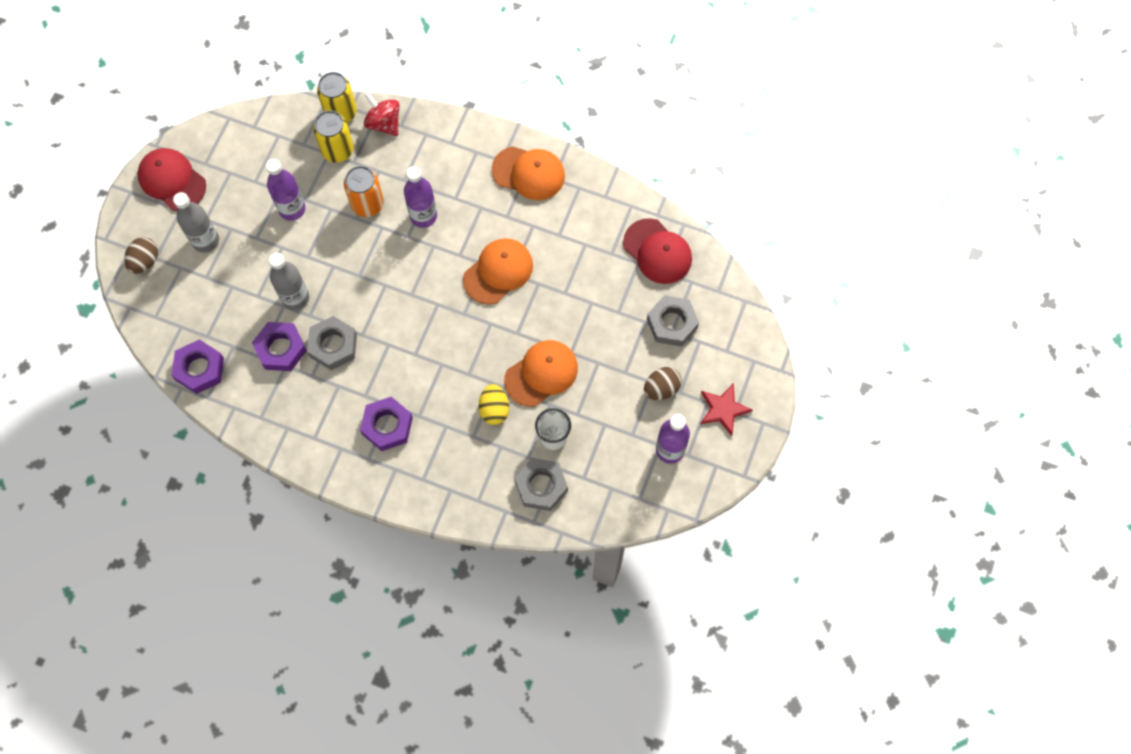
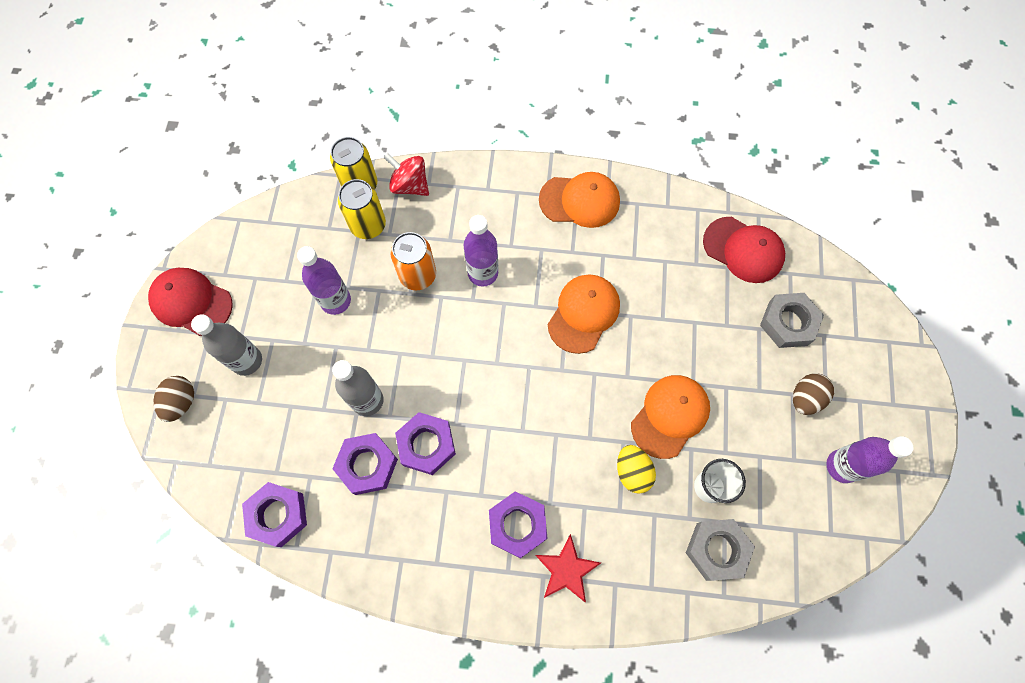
camera: 15 degrees left, 0 degrees up
grey nut [307,316,357,370] -> purple nut [395,412,456,475]
red star [700,383,753,436] -> red star moved to [535,534,601,603]

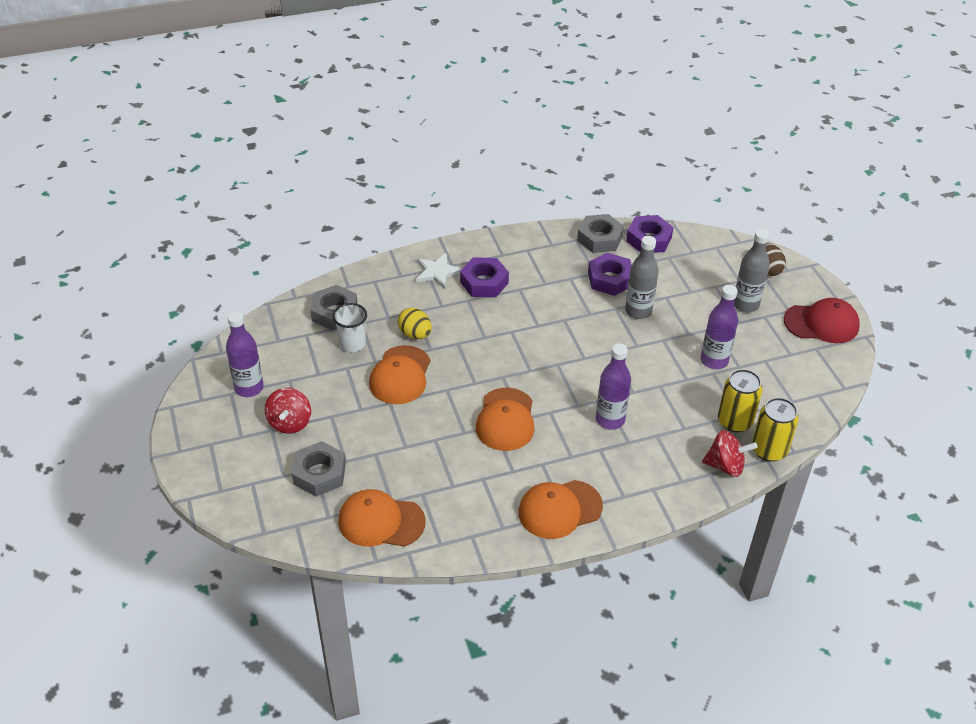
camera: 155 degrees right, 25 degrees down
orange can [390,232,436,290] -> none
purple nut [395,412,456,475] -> none
red star [535,534,601,603] -> white star [416,253,462,289]
red cap [703,217,785,283] -> orange cap [338,489,426,547]
brown egg [793,373,834,415] -> red spinning top [264,388,311,434]
none -> grey nut [577,214,624,253]

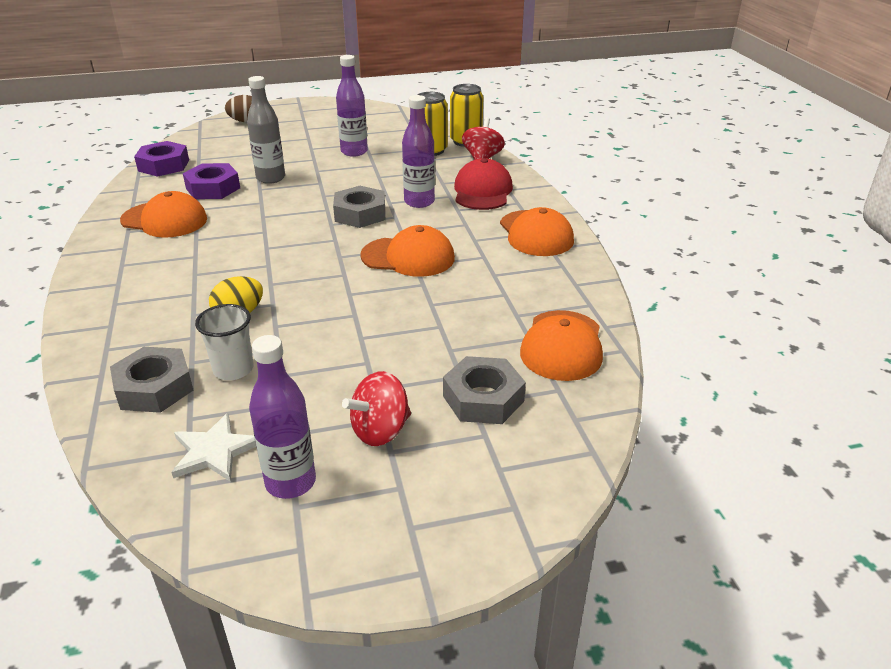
camera: 85 degrees left, 10 degrees down
red spinning top [264,388,311,434] -> red spinning top turned 135 degrees clockwise [342,371,411,446]
orange cap [369,345,430,404] -> orange cap moved to [120,191,207,238]
white star [416,253,462,289] -> white star moved to [171,413,256,482]
purple nut [460,257,509,297] -> none
grey nut [577,214,624,253] -> grey nut moved to [333,186,385,228]
grey bottle [734,229,770,312] -> none
red cap [784,298,860,343] -> red cap moved to [454,158,513,210]

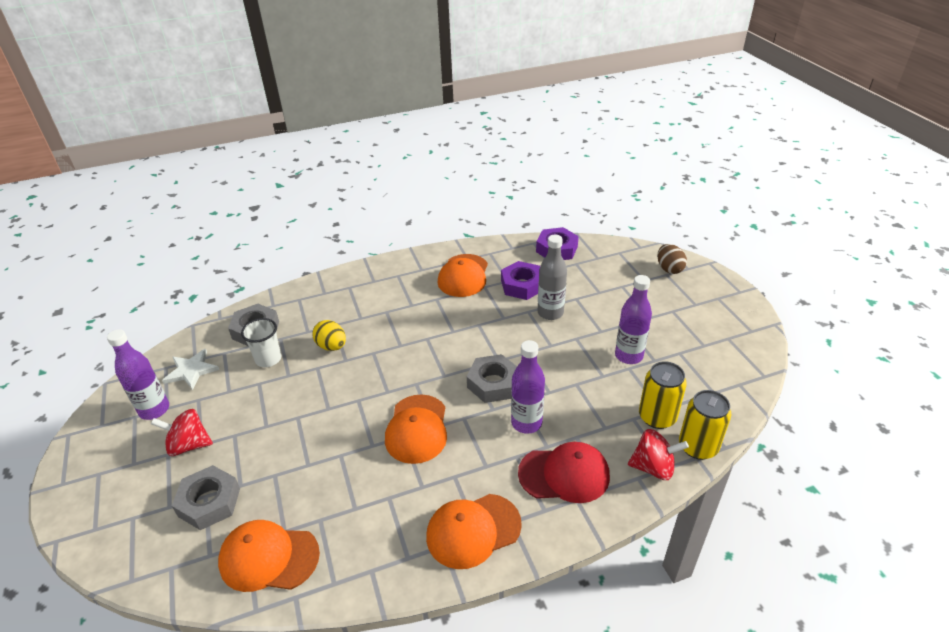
camera: 85 degrees right, 5 degrees up
red spinning top [342,371,411,446] -> red spinning top turned 45 degrees counterclockwise [151,409,213,456]

